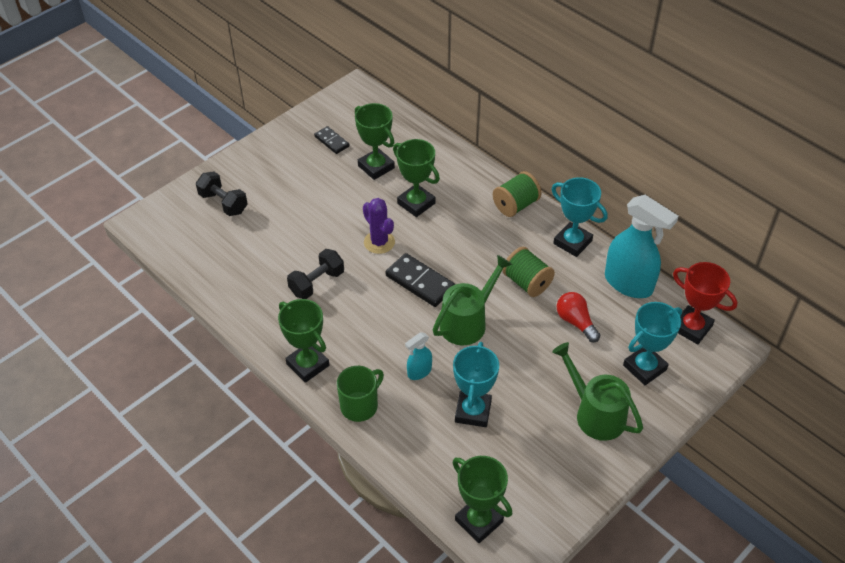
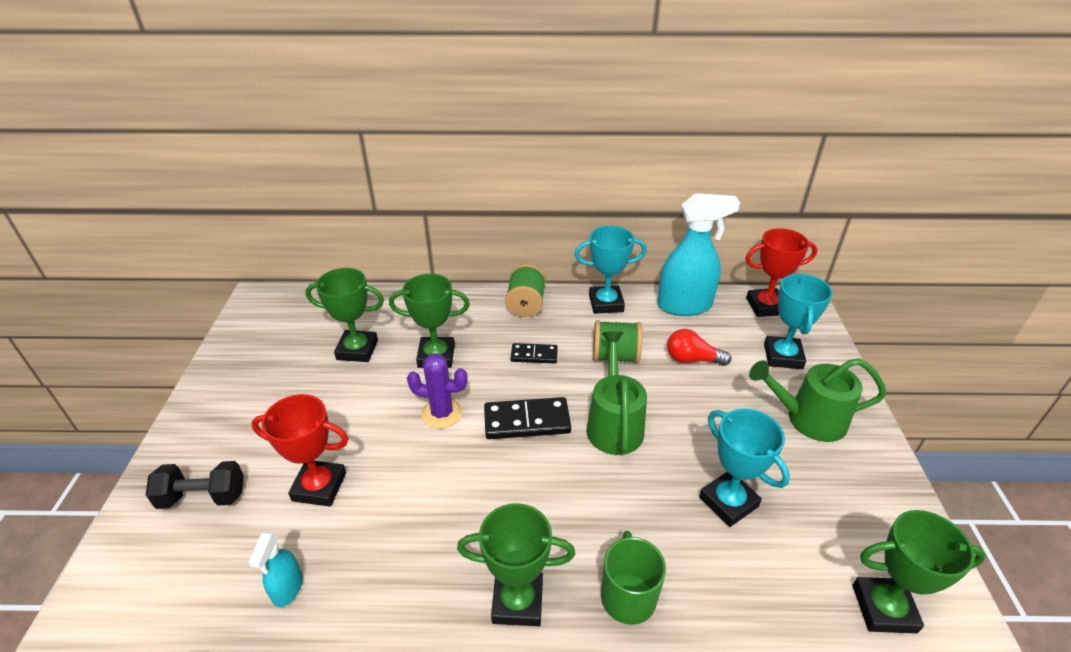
camera: 45 degrees left, 10 degrees down
black dumbbell [287,249,344,299] -> none
black domino [314,126,350,154] -> black domino moved to [511,343,558,364]
turquoise spray bottle [405,332,432,380] -> turquoise spray bottle moved to [249,530,303,607]
none -> red trophy [251,394,349,506]

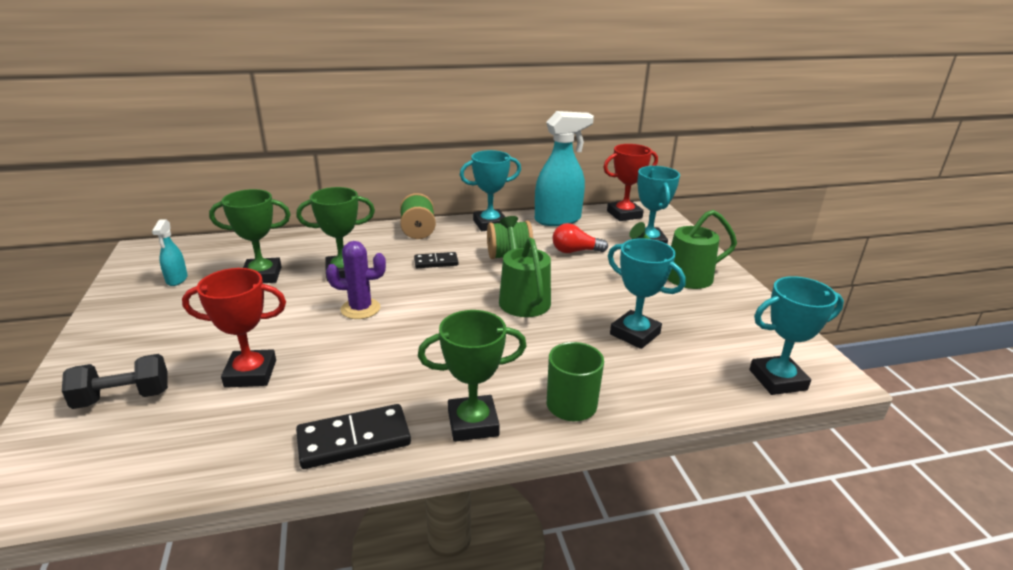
camera: 15 degrees left, 10 degrees down
turquoise spray bottle [249,530,303,607] -> turquoise spray bottle moved to [152,219,188,286]
black domino [484,397,571,439] -> black domino moved to [296,404,411,469]
green trophy [853,510,986,634] -> turquoise trophy [749,276,844,395]

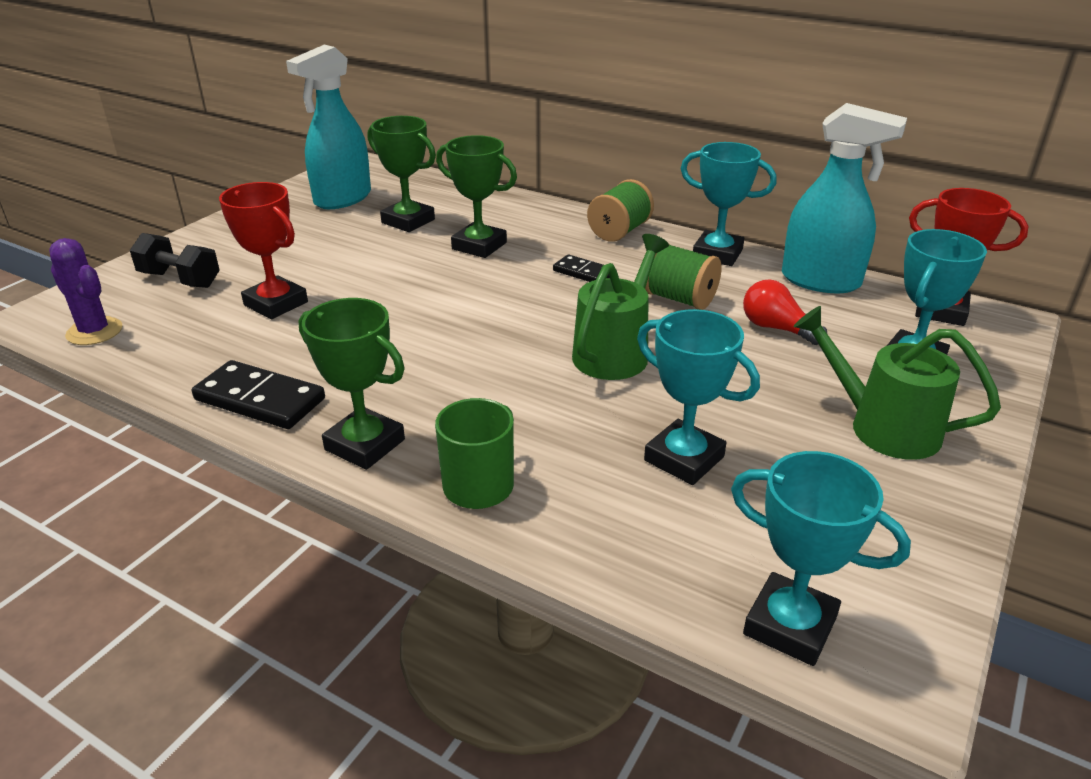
camera: 45 degrees right, 5 degrees up
turquoise spray bottle [152,219,188,286] -> turquoise spray bottle [286,45,371,209], size x2.07
purple cactus [326,241,386,319] -> purple cactus moved to [49,238,123,345]
turquoise trophy [608,238,686,349] -> turquoise trophy turned 45 degrees counterclockwise [637,309,760,485]

